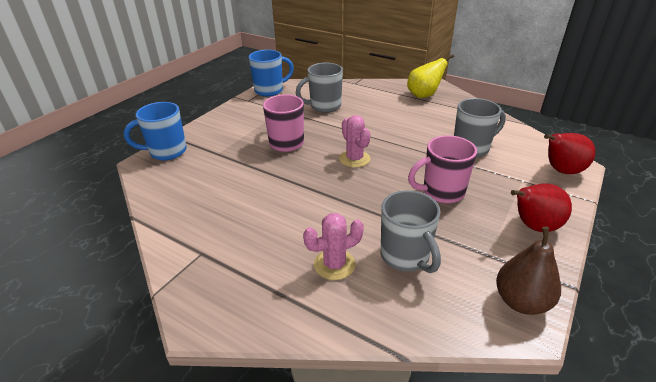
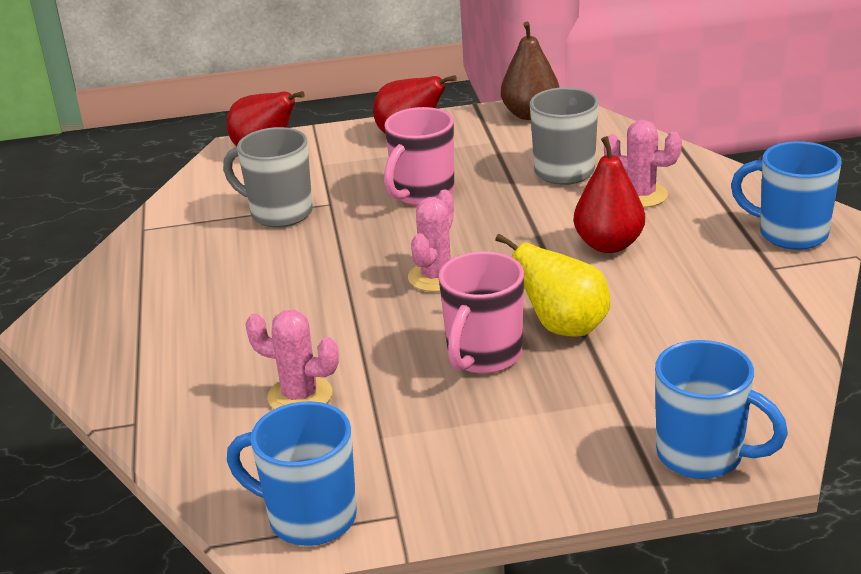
camera: 130 degrees left, 5 degrees down
grey mug [296,63,343,113] -> pink cactus [245,310,339,409]
yellow pear [407,54,454,98] -> yellow pear moved to [495,234,610,337]
pink mug [408,135,477,203] -> pink mug turned 90 degrees clockwise [384,107,454,206]
none -> red pear [574,136,645,253]
none -> blue mug [731,141,842,250]

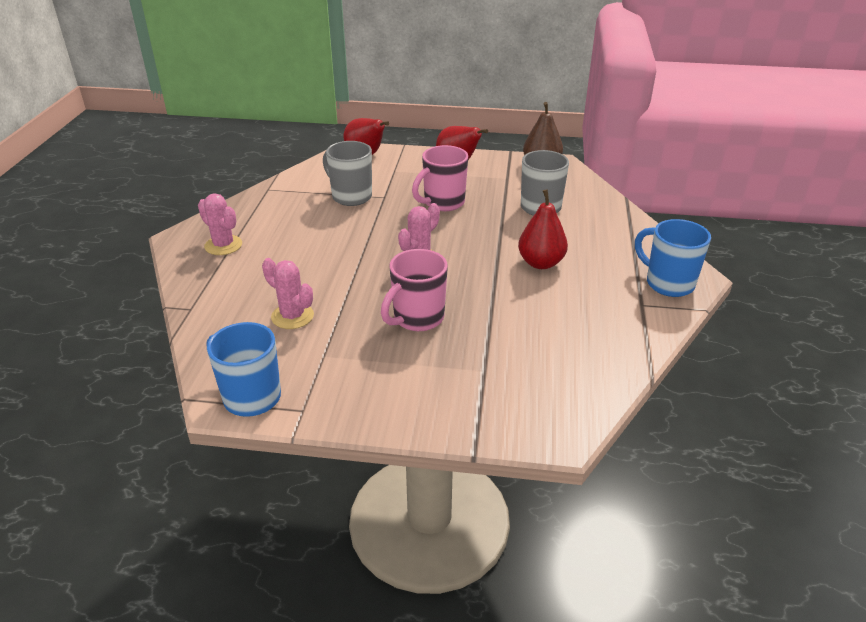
camera: 15 degrees right, 5 degrees up
yellow pear [495,234,610,337] -> none
pink cactus [604,120,682,208] -> pink cactus moved to [198,193,242,255]
blue mug [655,340,788,479] -> none

